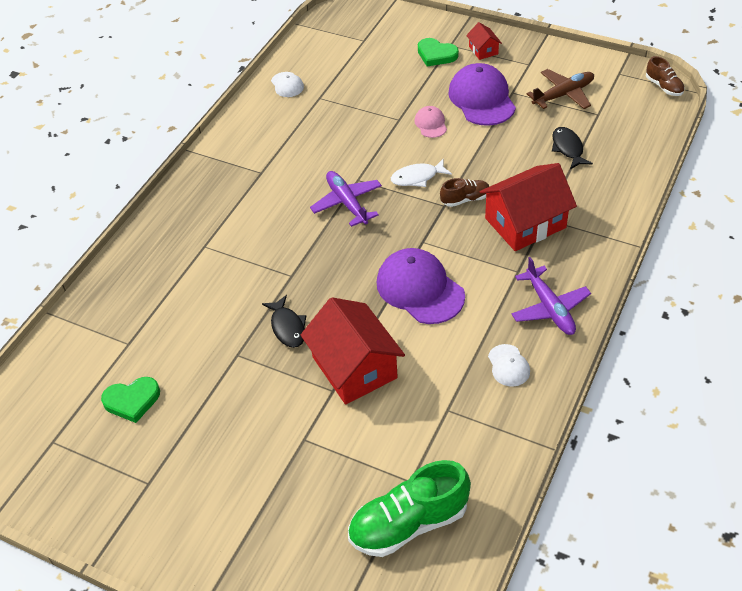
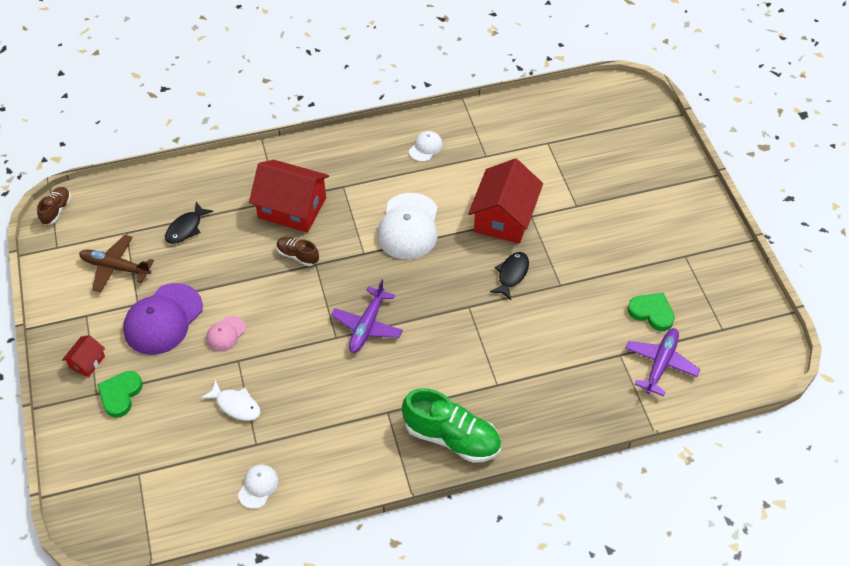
camera: 135 degrees left, 5 degrees up
green shoe [348,460,471,557] -> green shoe moved to [402,388,501,463]
purple cap [377,248,465,324] -> white cap [377,193,437,259]
white fish [391,159,452,187] -> white fish moved to [201,380,261,421]
green heart [418,38,459,67] -> green heart turned 150 degrees counterclockwise [97,371,143,418]
purple plane [511,257,591,335] -> purple plane moved to [625,328,700,396]

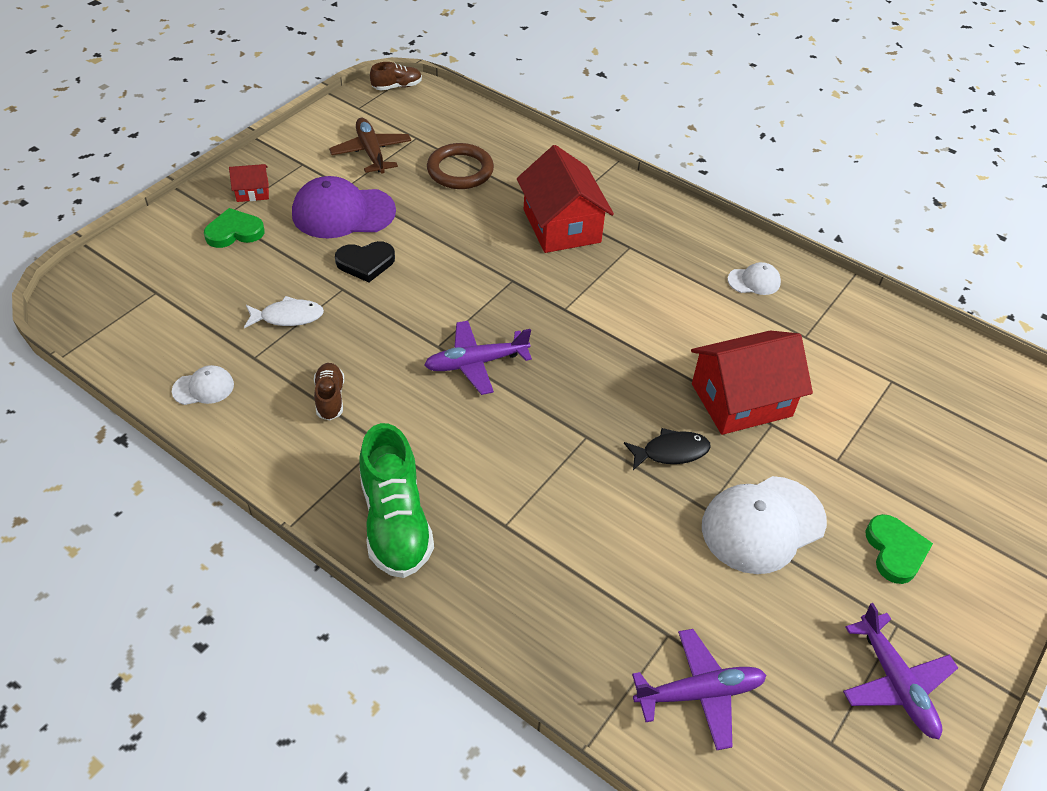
camera: 50 degrees right, 5 degrees down
black fish [165,202,213,244] -> brown ring [427,143,494,189]
white fish [201,380,261,421] -> white fish turned 90 degrees counterclockwise [244,296,324,328]
pink cap [206,316,246,351] -> black heart [335,241,395,282]
brown shoe [277,237,319,266] -> brown shoe moved to [314,363,344,420]
white cap [377,193,437,259] -> white cap moved to [702,476,827,574]
green heart [628,293,675,331] -> green heart moved to [865,514,933,584]
none -> purple plane [843,603,958,739]

